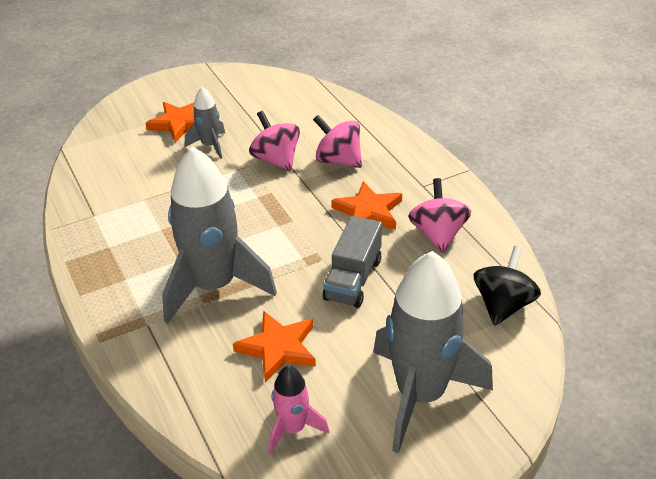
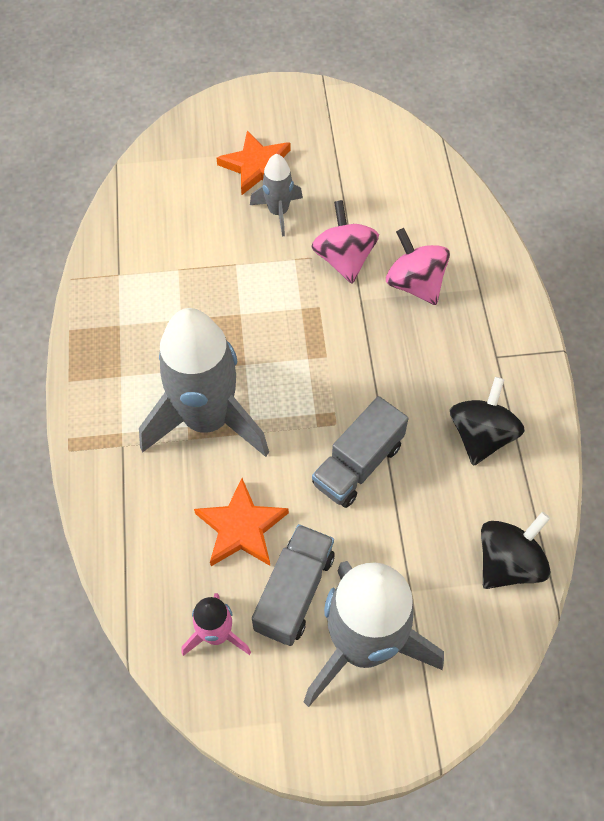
camera: 20 degrees right, 20 degrees up
orange star [331,181,402,230] -> none
pink spinning top [408,178,471,253] -> black spinning top [450,377,525,466]
none -> grey truck [252,524,335,646]

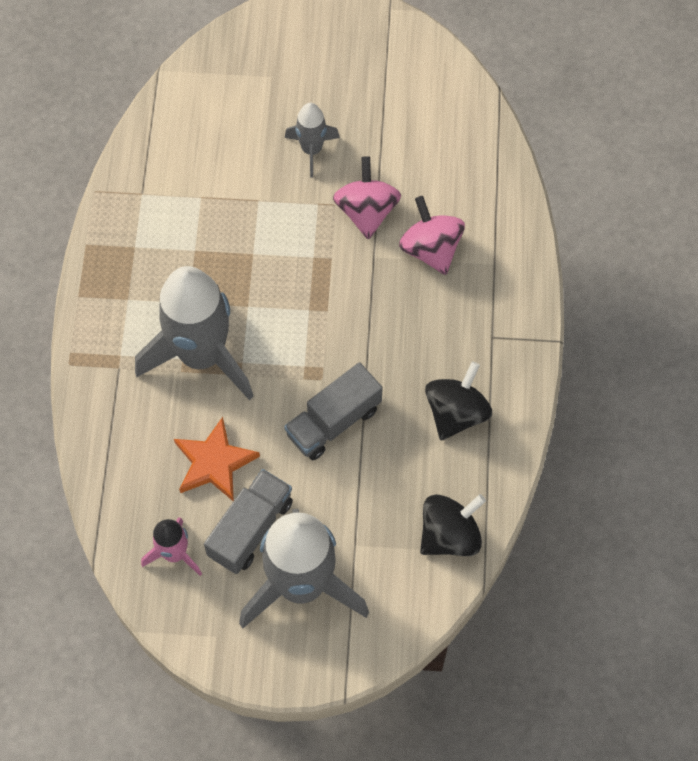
camera: 10 degrees right, 5 degrees up
orange star [217,131,290,195] -> none

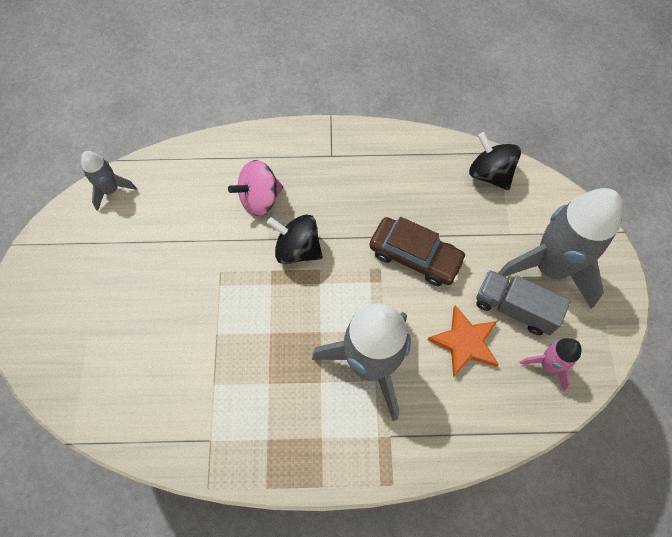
camera: 95 degrees left, 0 degrees up
grey truck [284,362,383,460] -> brown car [369,217,467,286]
grey rocket [285,103,340,177] -> grey rocket moved to [81,151,137,211]
pink spinning top [333,156,401,240] -> none
black spinning top [425,361,492,440] -> black spinning top moved to [267,214,323,264]

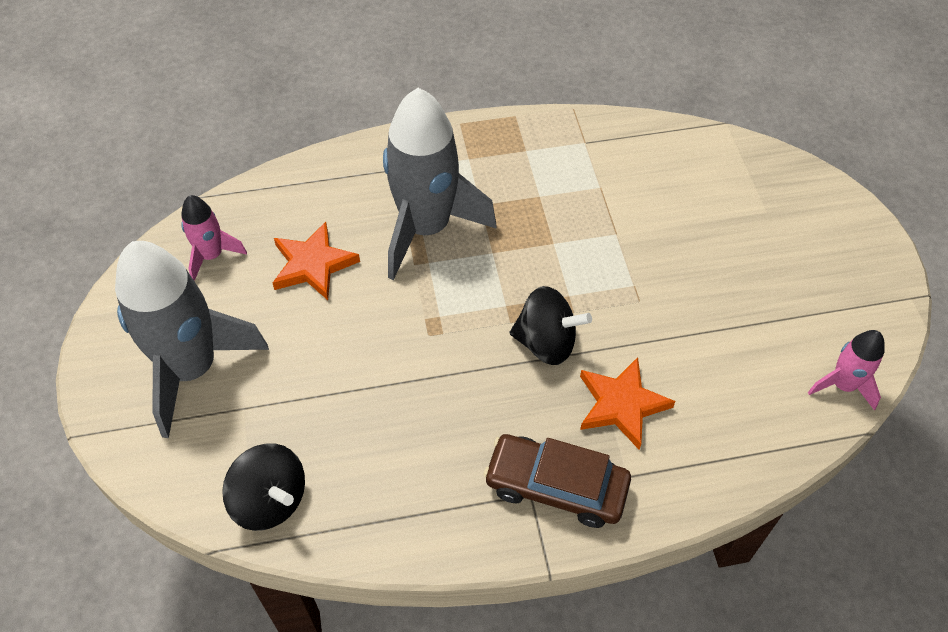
camera: 170 degrees right, 10 degrees down
grey rocket [81,151,137,211] -> pink rocket [808,330,884,410]
pink spinning top [228,160,283,216] -> orange star [580,357,675,450]
brown car [369,217,467,286] -> brown car moved to [484,434,631,528]
grey truck [476,270,571,335] -> none

